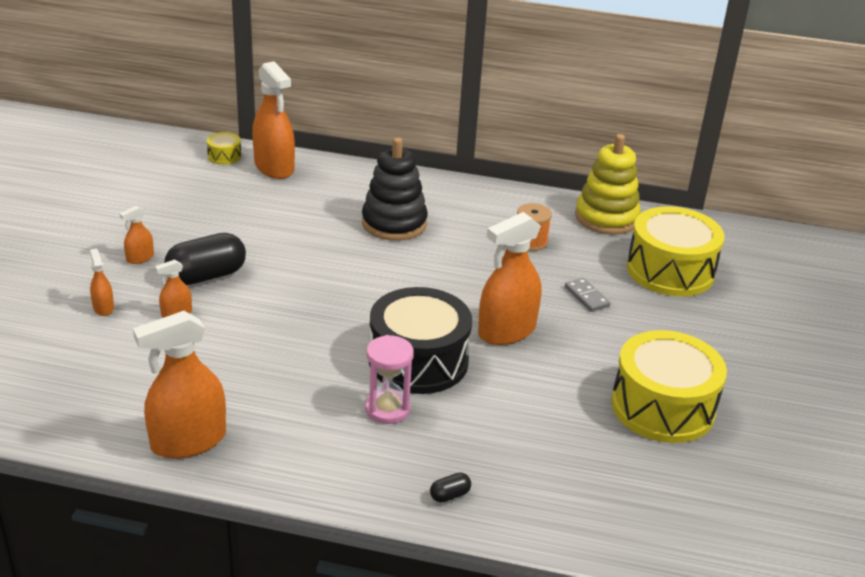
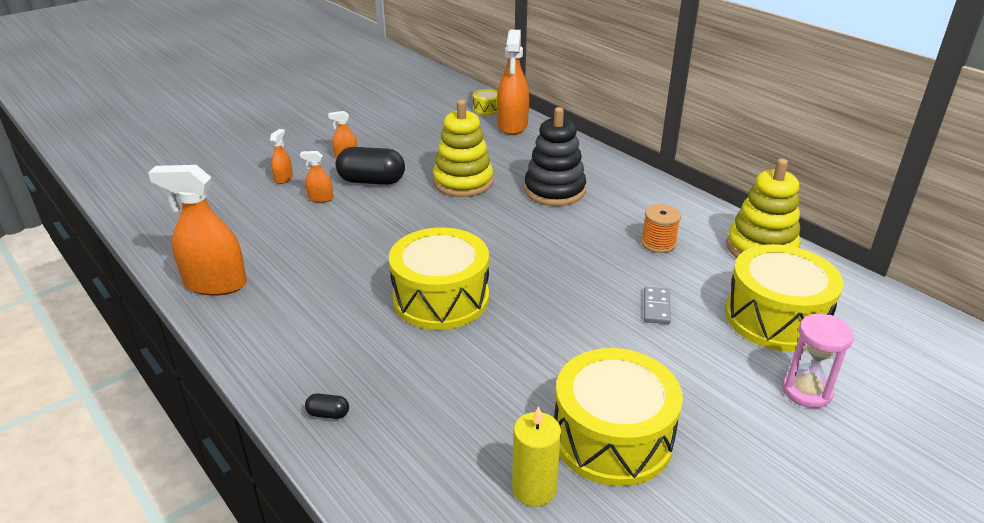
camera: 40 degrees right, 0 degrees up
pink hourglass [365,335,414,424] -> pink hourglass moved to [782,314,854,408]
black drum [369,287,472,394] -> yellow drum [389,227,489,330]
orange spray bottle [478,212,542,345] -> none
none -> yellow stacking toy [433,100,493,197]
none -> yellow candle [512,406,561,507]

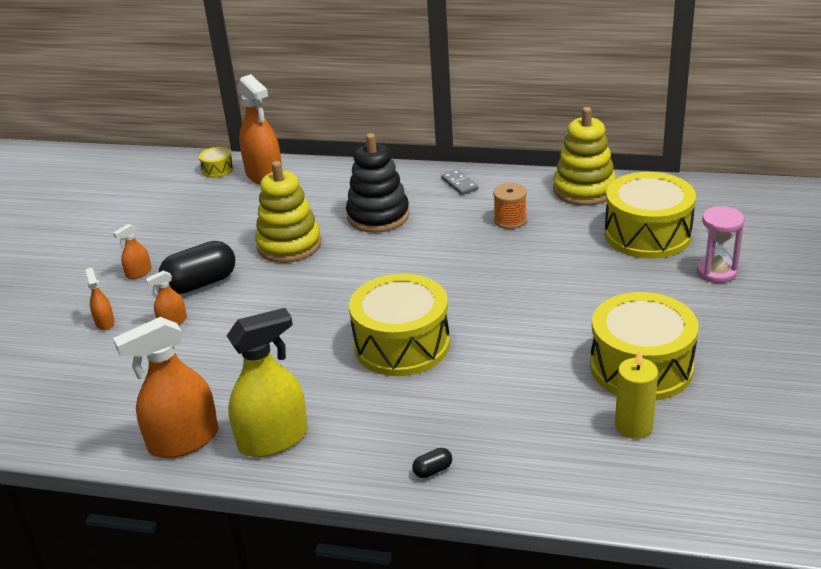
camera: 35 degrees left, 0 degrees up
grey domino [644,287,671,324] -> grey domino moved to [441,170,478,195]
none -> yellow spray bottle [227,308,308,457]

